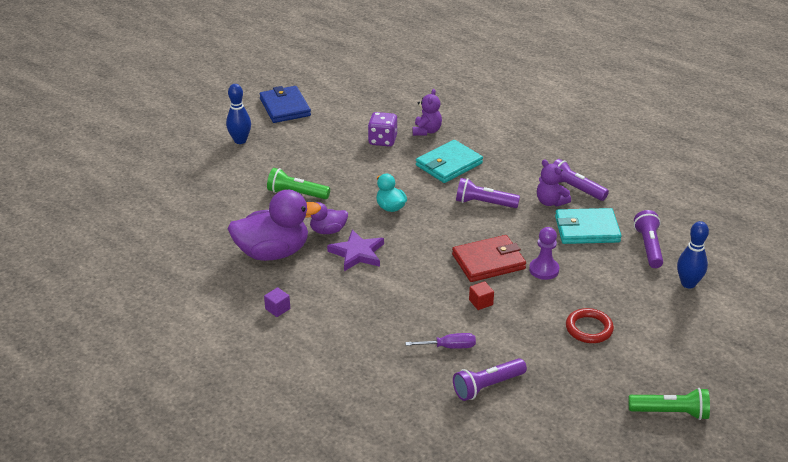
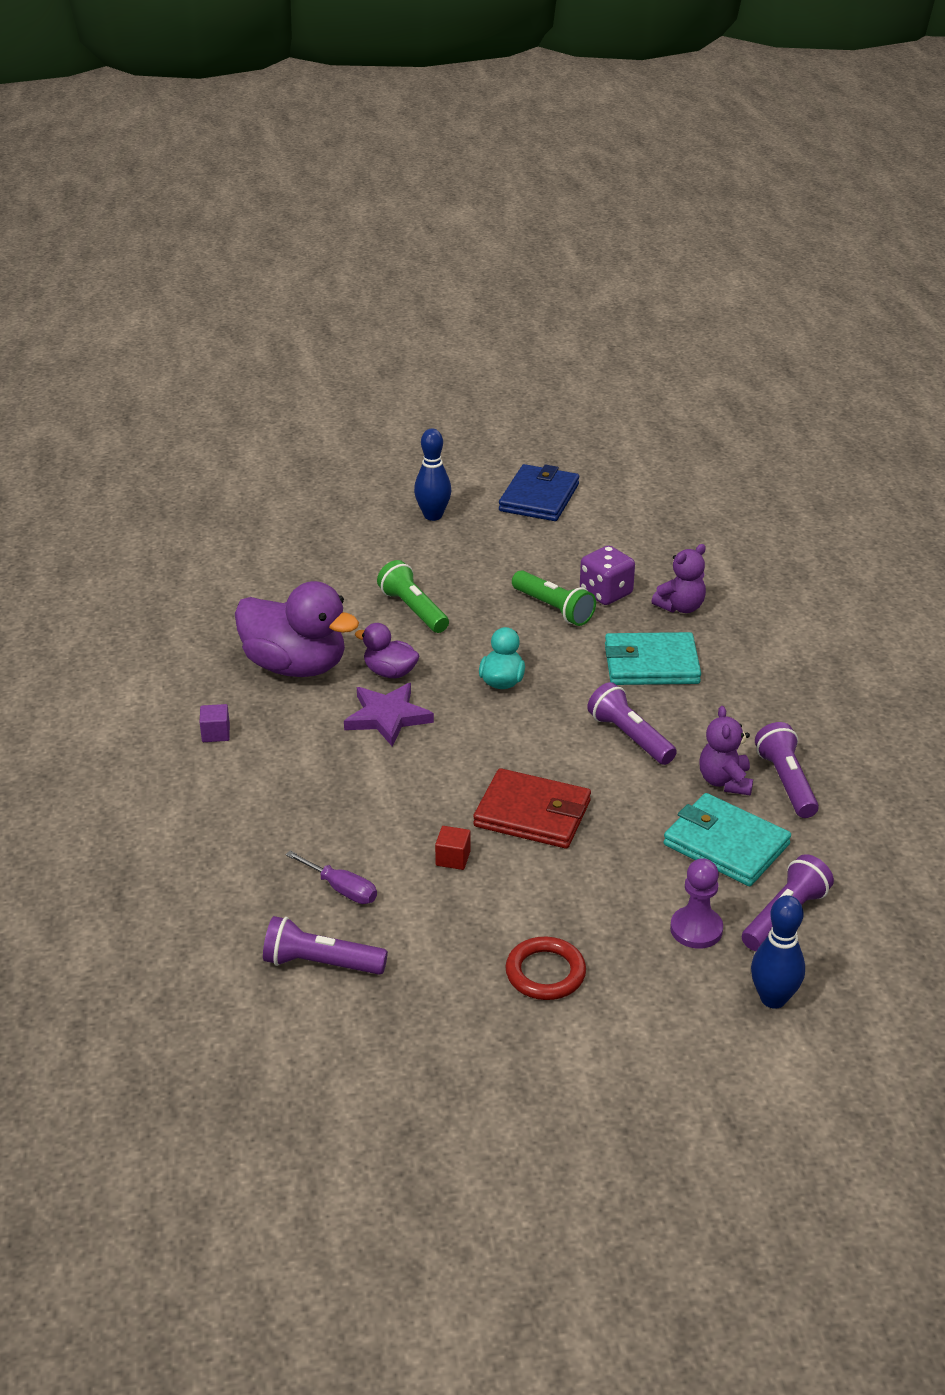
camera: 40 degrees right, 0 degrees up
purple pawn [529,227,559,280] -> purple pawn moved to [670,858,723,949]
green flashlight [628,388,710,420] -> green flashlight moved to [512,570,596,626]

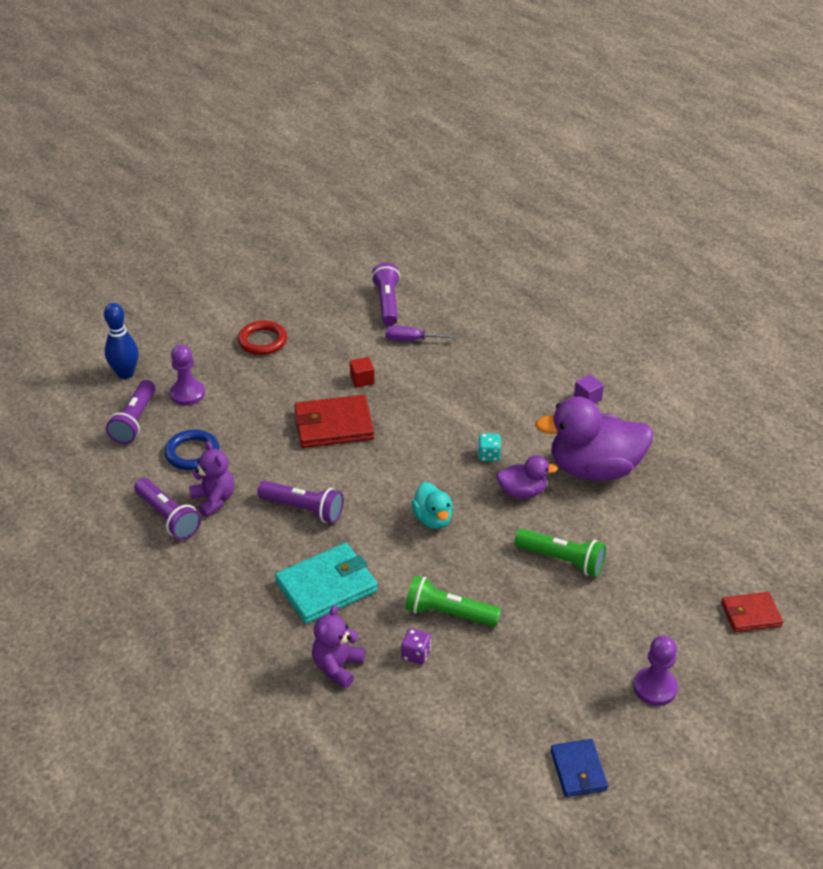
camera: 150 degrees right, 5 degrees up
purple flashlight [263,916,388,975] -> purple flashlight turned 75 degrees counterclockwise [371,263,400,326]
purple star [344,683,434,747] -> turquoise dice [478,433,501,461]
blue bowling pin [414,428,451,521] -> purple pawn [633,636,678,706]
blue wallet [499,464,579,521] -> blue wallet [550,739,608,797], size x0.60
purple dice [580,545,635,605] -> purple dice [401,628,431,664], size x0.58
turquoise wallet [663,793,791,886] -> blue ring [164,430,219,470]
none -> red wallet [721,592,783,632]

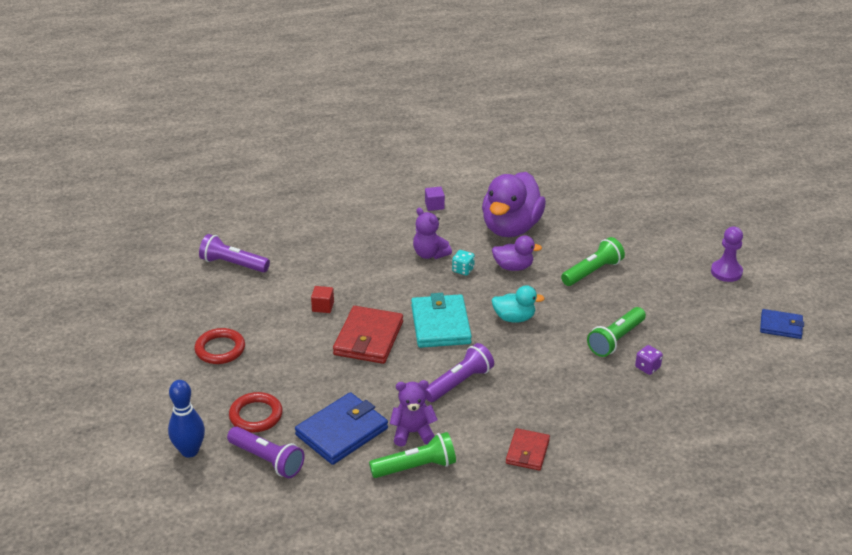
camera: 65 degrees left, 5 degrees down
purple flashlight [134,478,201,540] -> green flashlight [369,432,456,478]
blue ring [164,430,219,470] -> blue wallet [295,392,388,465]
purple pawn [170,345,205,406] -> red ring [229,392,283,432]
turquoise wallet [275,543,378,624] -> turquoise wallet moved to [411,293,472,348]
purple teddy bear [312,605,365,689] -> purple teddy bear moved to [413,208,452,259]
purple screwdriver [385,326,457,341] -> none
purple duck [496,455,558,499] -> purple duck turned 75 degrees clockwise [492,235,542,271]
red wallet [721,592,783,632] -> red wallet moved to [506,428,550,471]

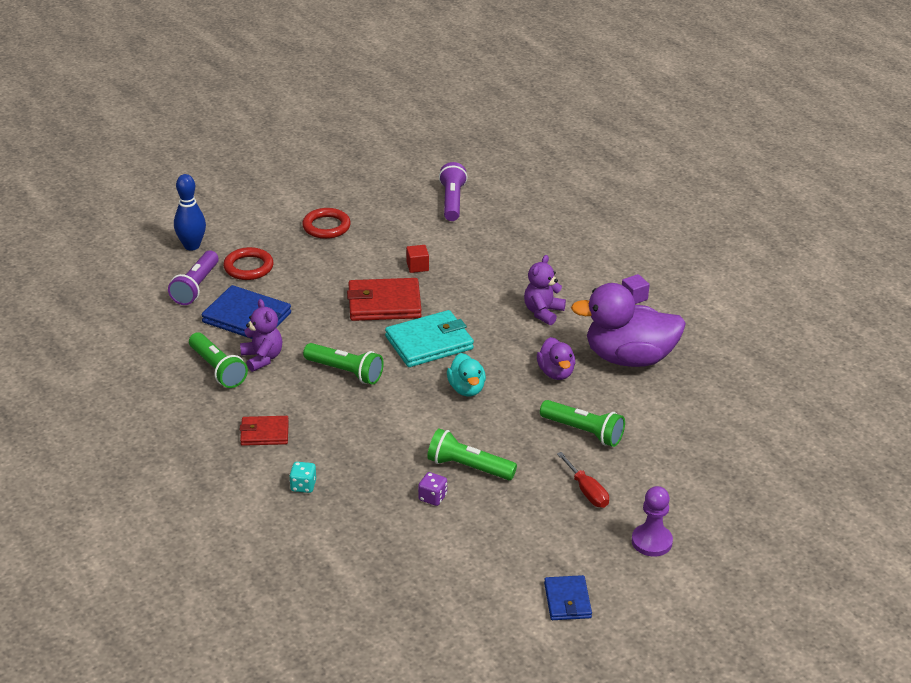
camera: 70 degrees right, 0 degrees up
purple flashlight [425,343,494,402] -> green flashlight [303,343,384,385]
turquoise dice [452,250,475,276] -> turquoise dice moved to [289,462,316,493]
none -> red screwdriver [557,452,609,508]

